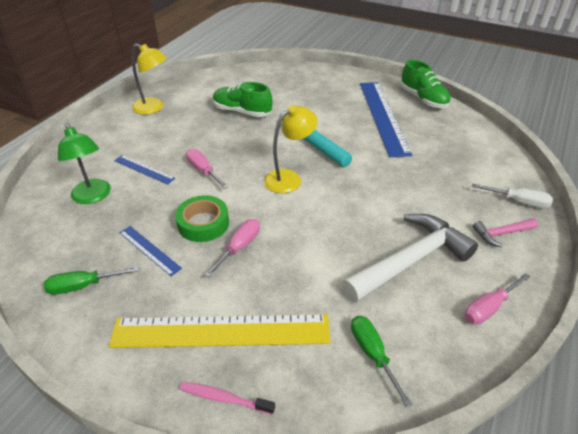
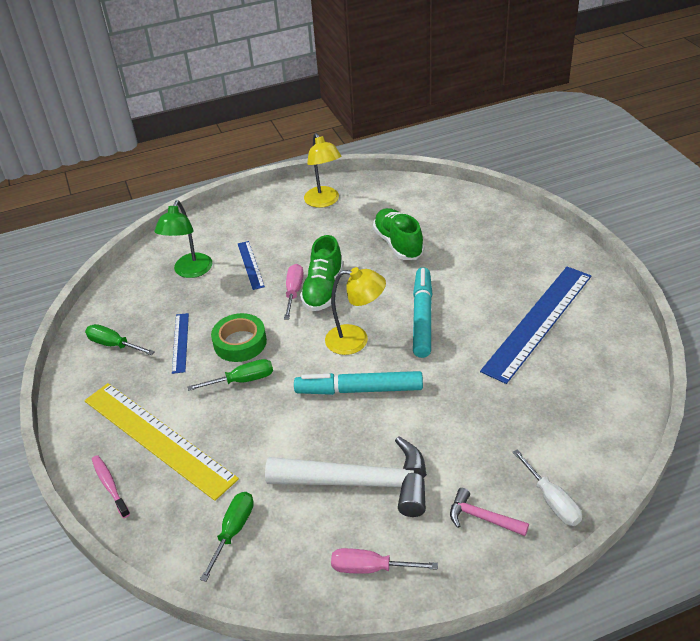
camera: 45 degrees right, 0 degrees up
pink screwdriver [205,219,260,277] -> green screwdriver [187,359,273,391]
green shoe [401,60,451,108] -> green shoe moved to [300,235,343,311]
none -> turquoise marker [294,371,423,395]

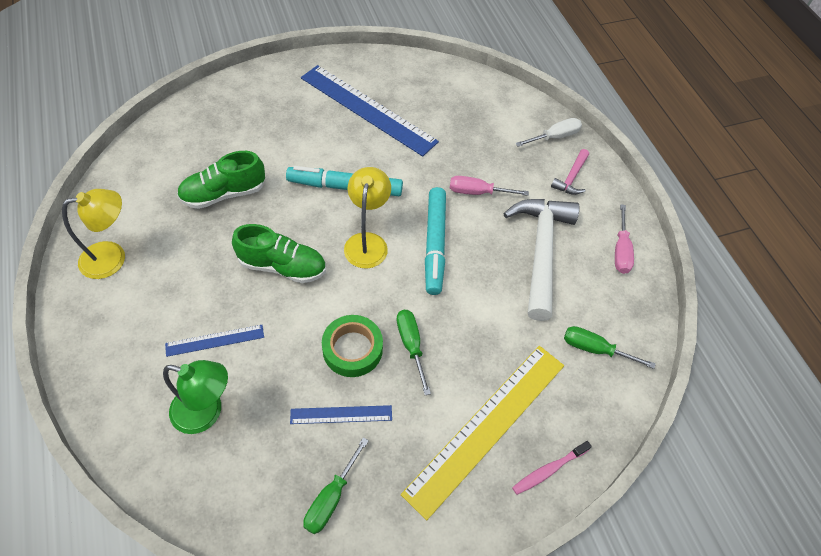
camera: 95 degrees left, 15 degrees up
pink screwdriver [284,264,304,319] -> pink screwdriver moved to [450,176,529,196]

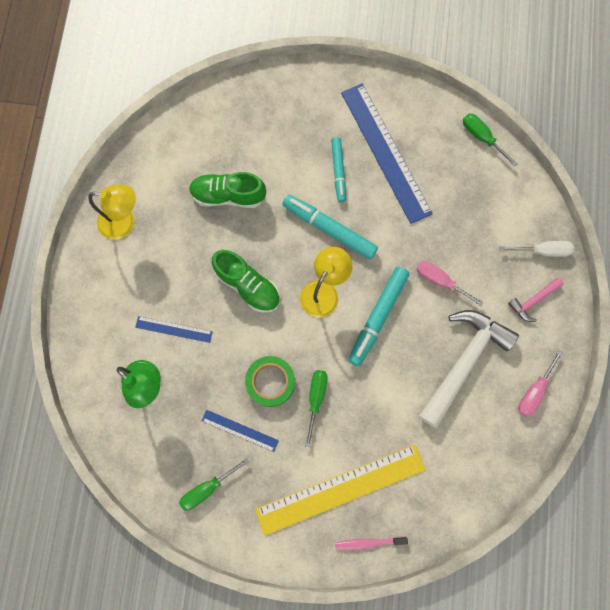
camera: 30 degrees right, 20 degrees up
green screwdriver [564,326,656,369] -> green screwdriver moved to [463,114,518,167]
none -> turquoise marker [331,137,346,202]

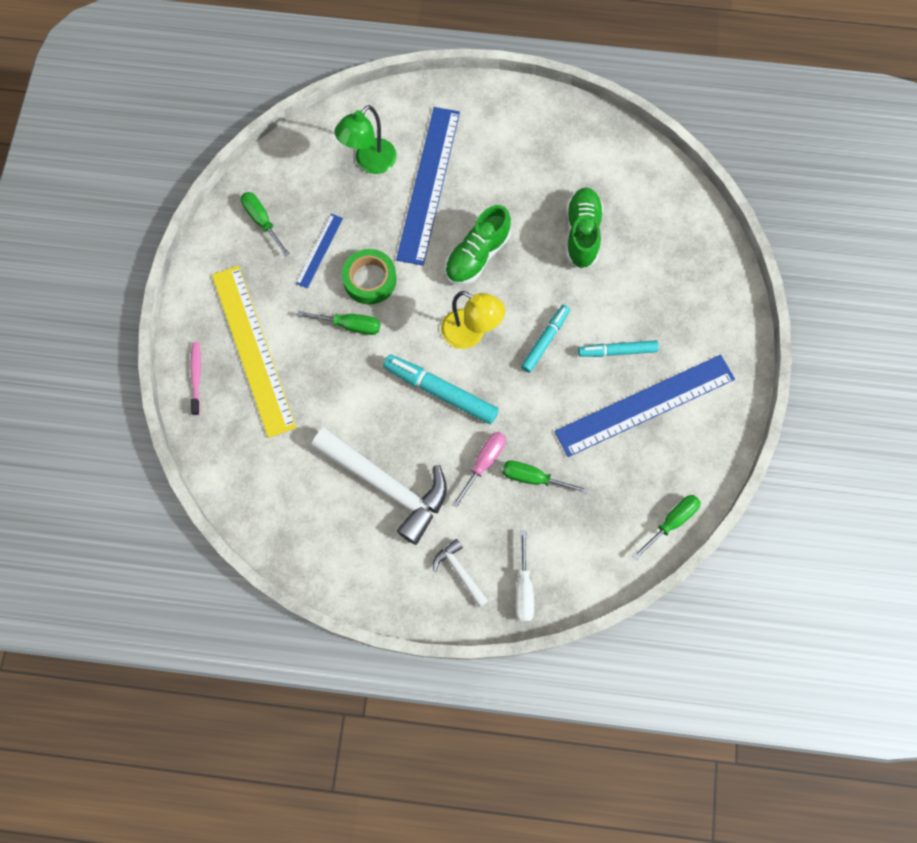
camera: 90 degrees right, 5 degrees down
yellow lamp [88,185,136,240] -> none
blue ruler [135,316,213,343] -> blue ruler [396,107,460,266], size x2.15
turquoise marker [282,195,378,260] -> turquoise marker [521,305,570,373], size x0.65
pink hammer [508,278,564,322] -> white hammer [433,539,489,607]
pink screwdriver [518,350,563,417] -> none
none -> green screwdriver [502,460,589,494]

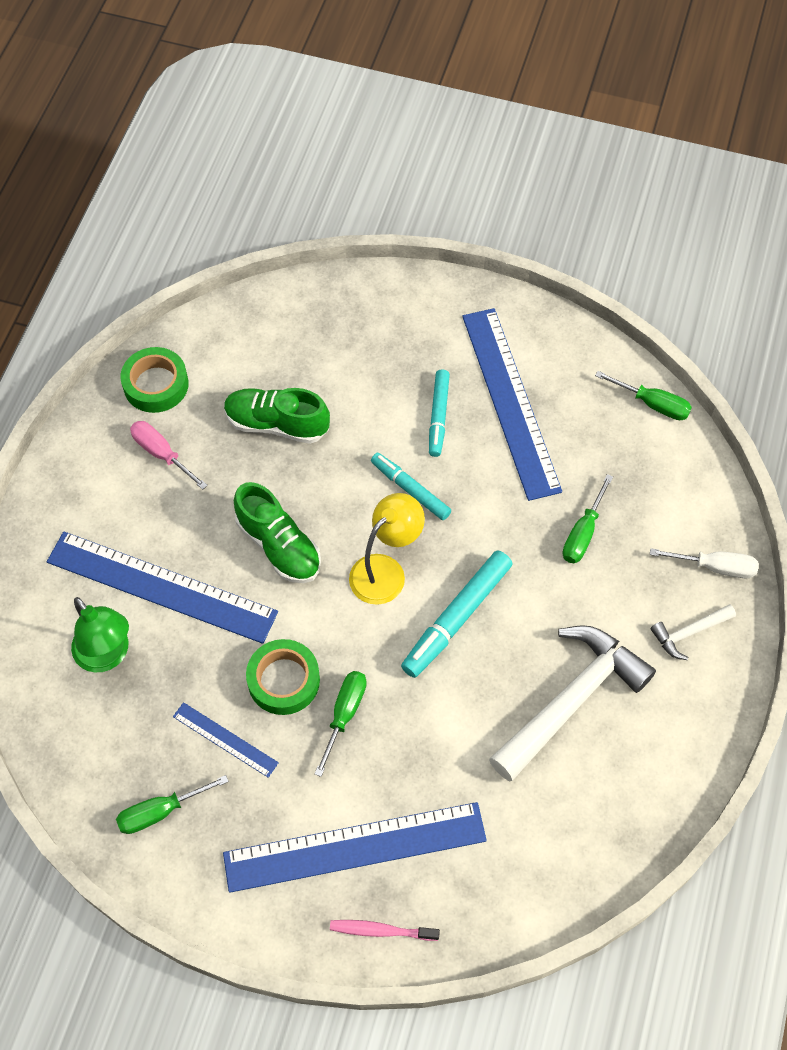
camera: 80 degrees left, 10 degrees down
yellow ruler [212,266,296,438] -> blue ruler [223,802,487,893]
pink screwdriver [452,432,506,508] -> pink screwdriver moved to [130,421,208,490]
green screwdriver [632,495,701,560] -> green screwdriver turned 150 degrees clockwise [595,371,692,420]
none -> green tape [120,347,189,413]

